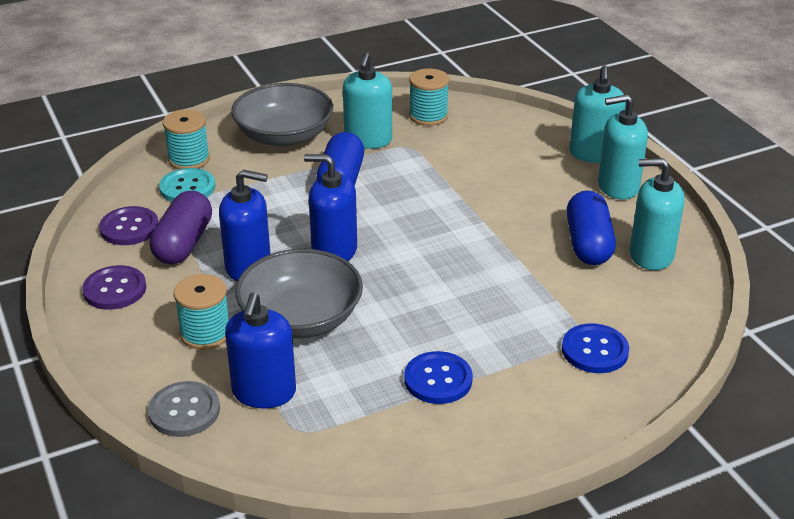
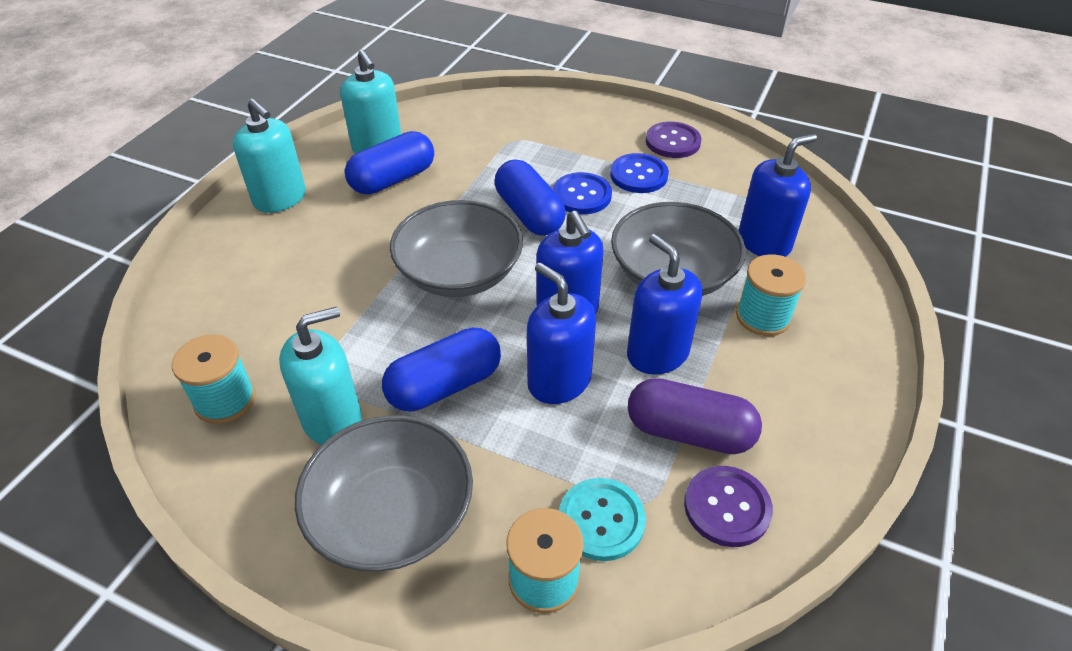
camera: 130 degrees left, 10 degrees up
purple button [82,265,146,310] -> purple button moved to [646,121,701,158]
grey button [148,381,220,437] -> none
purple capsule [150,191,212,264] -> purple capsule turned 45 degrees clockwise [628,378,762,454]
blue button [562,323,629,373] -> blue button moved to [553,172,612,214]
turquoise soap dispenser [569,65,626,163] -> none
none -> grey bowl [390,200,523,297]
none -> blue capsule [495,159,566,236]
none -> blue soap dispenser [527,262,596,404]

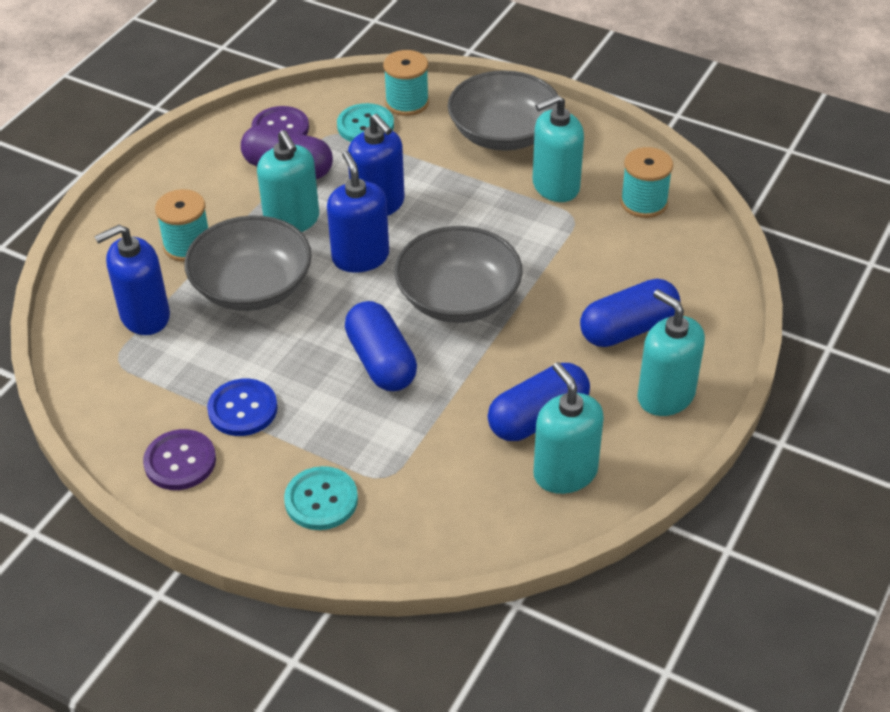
camera: 175 degrees left, 0 degrees up
blue capsule [382,328,501,412] -> blue capsule moved to [580,279,680,347]
blue button [553,172,612,214] -> none
blue soap dispenser [627,234,703,374] -> turquoise soap dispenser [257,130,319,232]
none -> turquoise button [284,466,358,530]

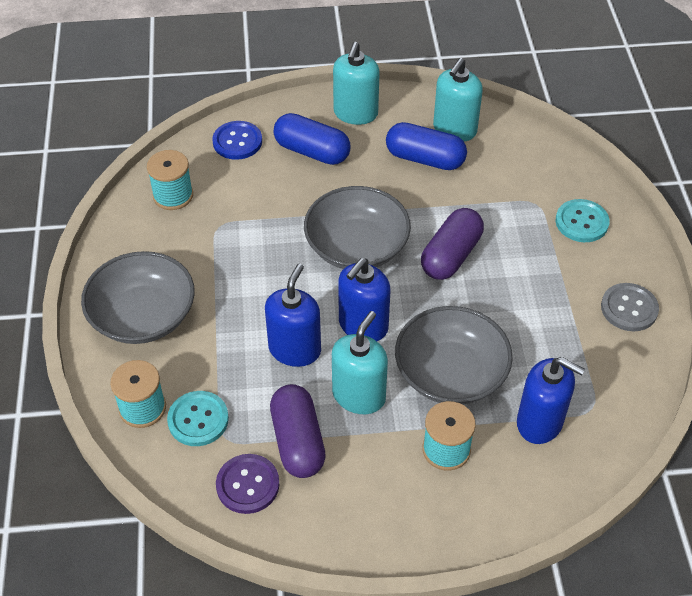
camera: 125 degrees left, 5 degrees up
purple button [143,429,216,490] -> grey button [601,283,659,331]
blue button [207,379,278,436] -> blue button moved to [212,121,262,160]
blue capsule [345,301,417,391] -> purple capsule [421,208,484,280]
turquoise soap dispenser [533,95,584,202] -> none

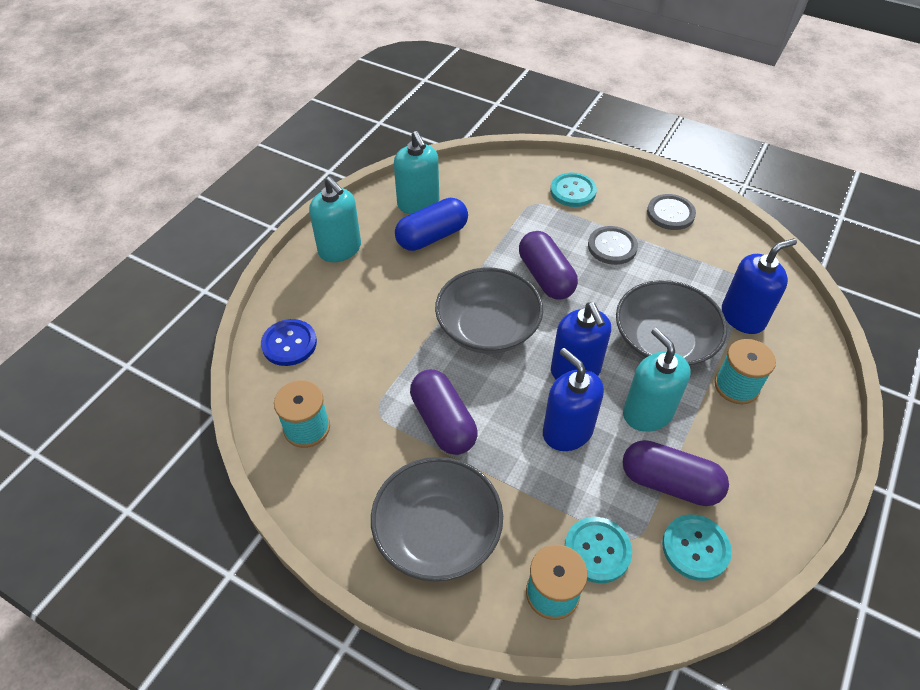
camera: 55 degrees left, 0 degrees up
purple button [216,454,279,514] -> turquoise button [662,514,732,581]
blue capsule [274,113,350,165] -> none
none -> purple capsule [410,370,478,455]
none -> grey button [588,226,638,265]

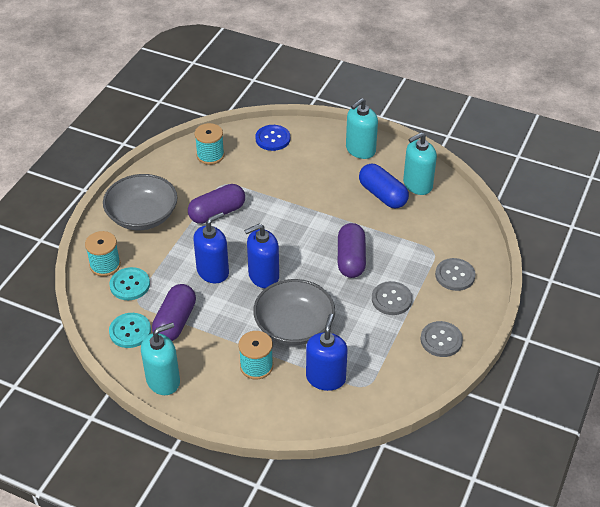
camera: 85 degrees right, 5 degrees down
grey bowl [435,268,543,354] -> none
purple capsule [519,231,578,299] -> purple capsule turned 60 degrees counterclockwise [338,223,366,278]
turquoise button [550,172,597,207] -> grey button [435,258,476,291]
turquoise soap dispenser [623,328,690,432] -> turquoise soap dispenser moved to [141,322,180,395]
blue soap dispenser [722,238,797,334] -> blue soap dispenser turned 135 degrees counterclockwise [306,314,348,391]

